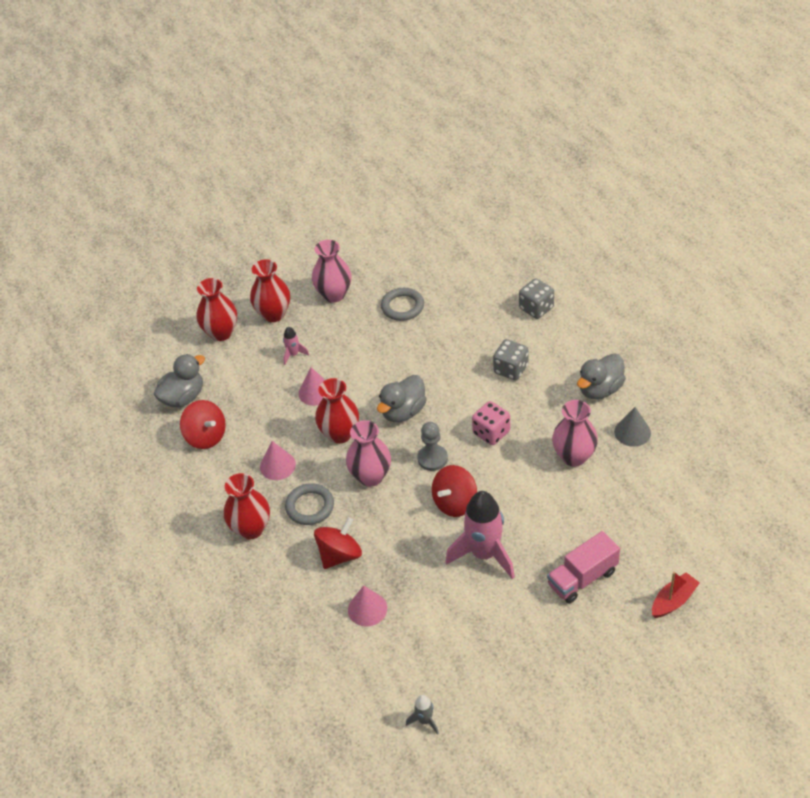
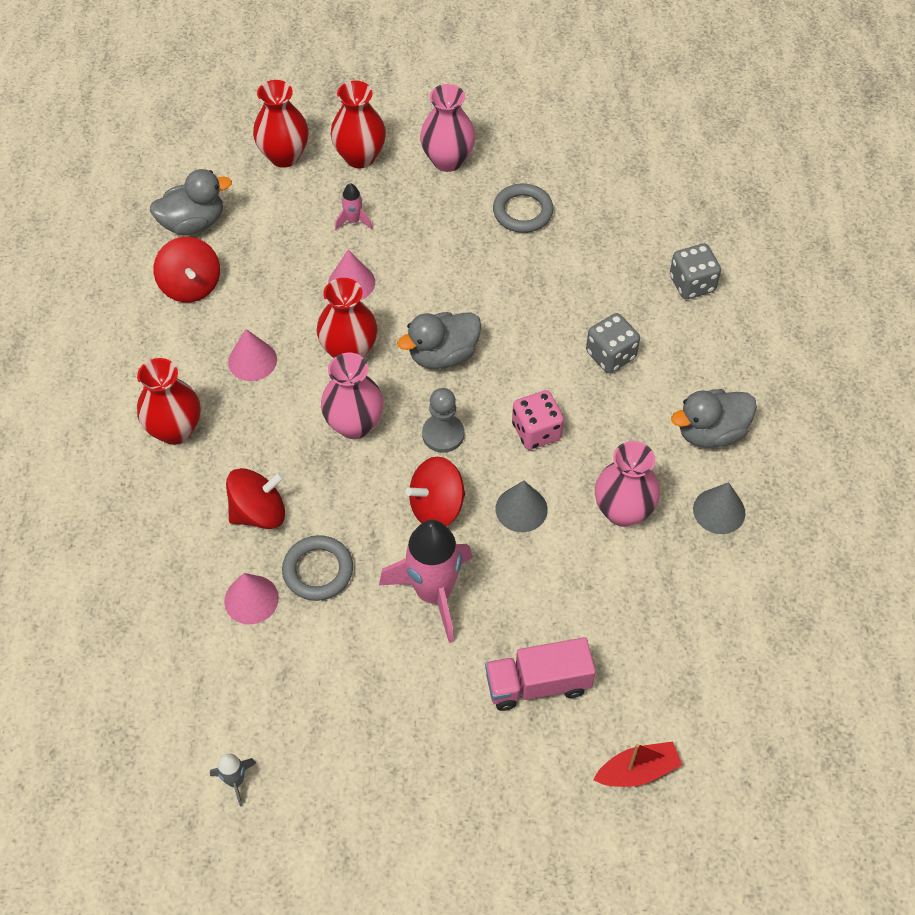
camera: 20 degrees right, 10 degrees up
grey ring [285,483,334,525] -> grey ring moved to [282,535,353,601]
none -> grey cone [496,481,548,532]

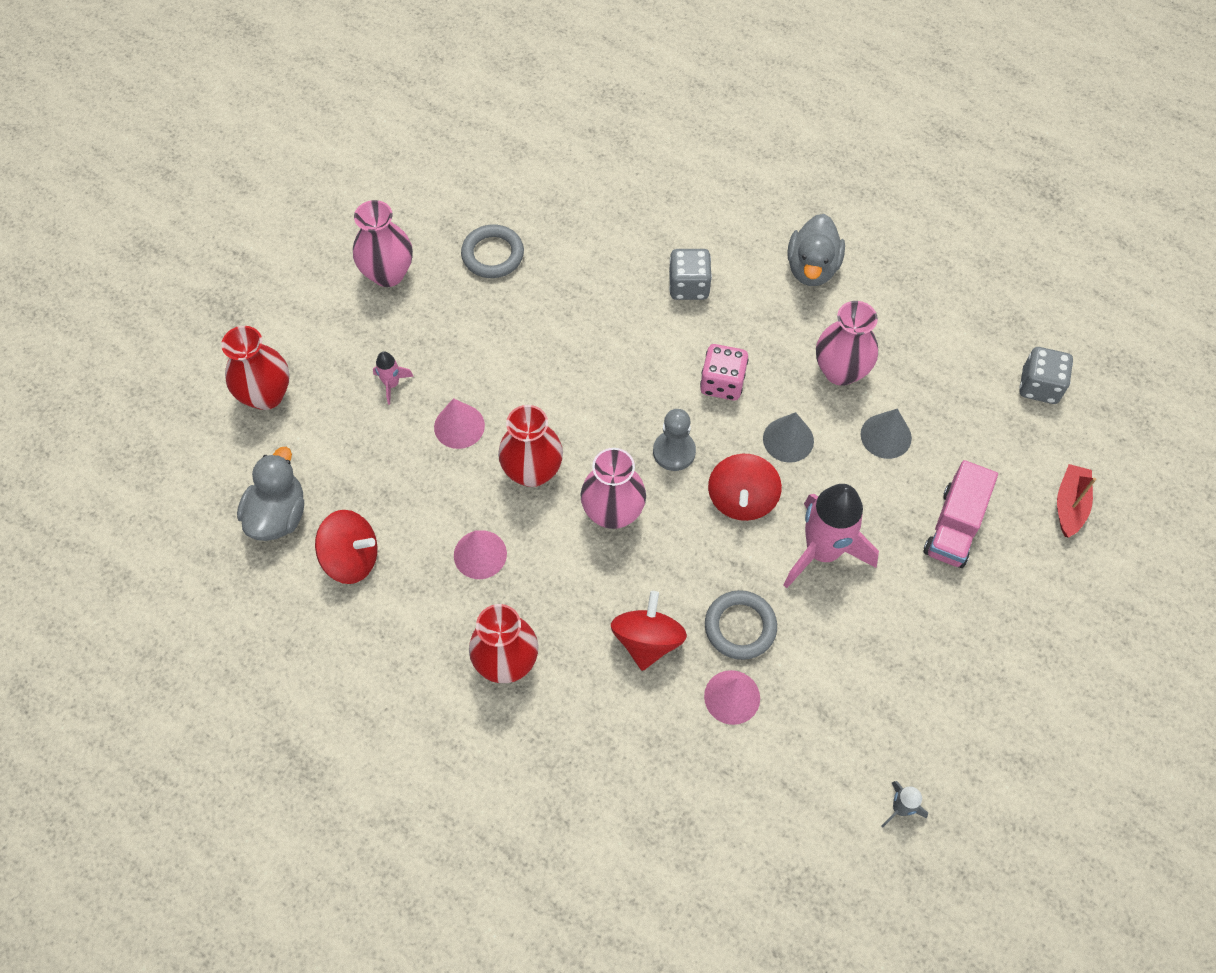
camera: 55 degrees left, 5 degrees up
red vase [330,81,386,168] -> none
grey duck [397,312,481,369] -> none
grey dice [670,243,721,299] -> grey dice moved to [1020,347,1073,404]
grey cone [693,482,746,534] -> grey cone moved to [861,409,912,459]

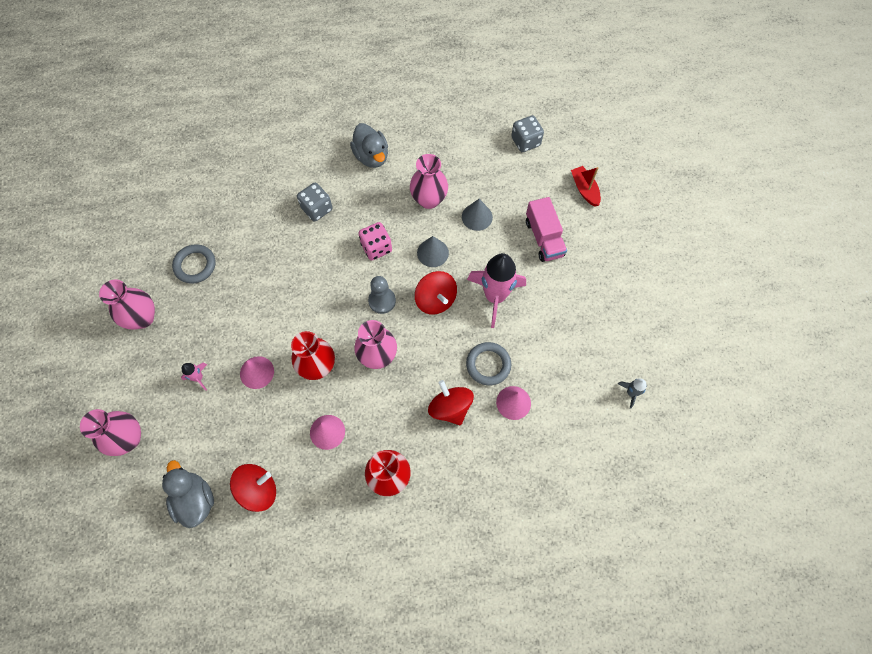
camera: 40 degrees left, 5 degrees up
red vase [221,326,289,410] -> pink vase [80,409,141,456]

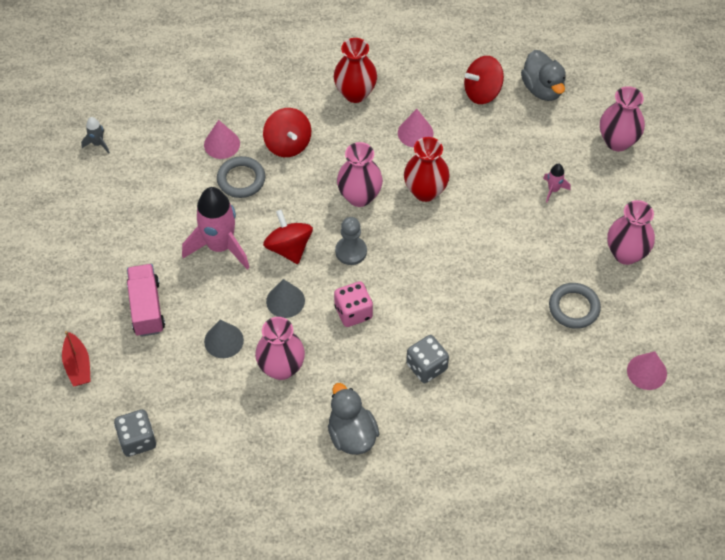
camera: 175 degrees left, 10 degrees down
pink cone [240,356,274,389] -> pink cone moved to [627,351,667,390]

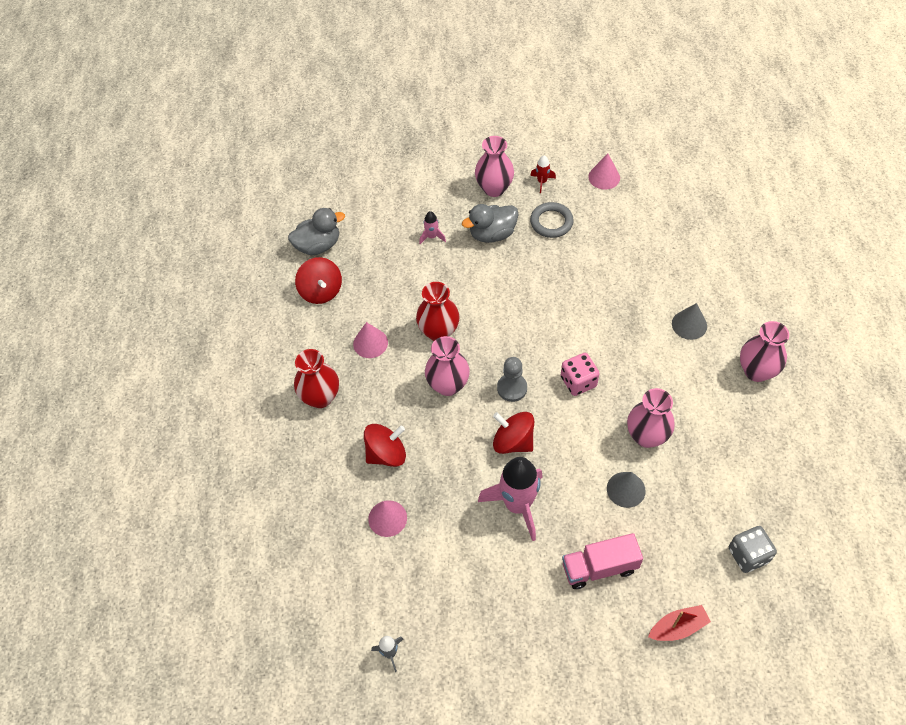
camera: 90 degrees left, 0 degrees up
grey ring [217,156,265,198] -> none
red spinning top [263,210,313,264] -> red spinning top turned 60 degrees clockwise [493,412,534,454]
grey cone [266,279,305,318] -> grey cone moved to [672,303,707,340]
grey duck [328,383,379,455] -> grey duck moved to [462,204,519,243]
grey dice [406,335,449,383] -> none
pink vase [600,86,645,151] -> pink vase moved to [740,321,789,382]
none -> red rocket [530,156,556,193]

